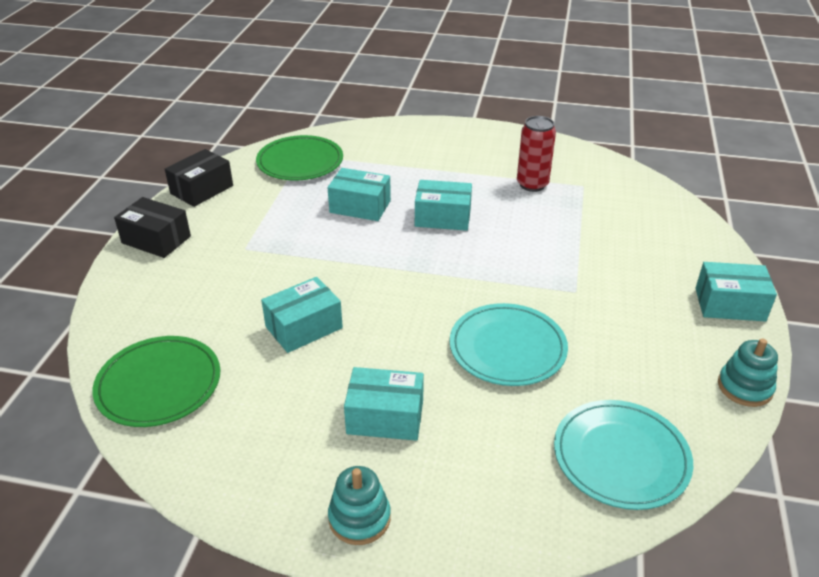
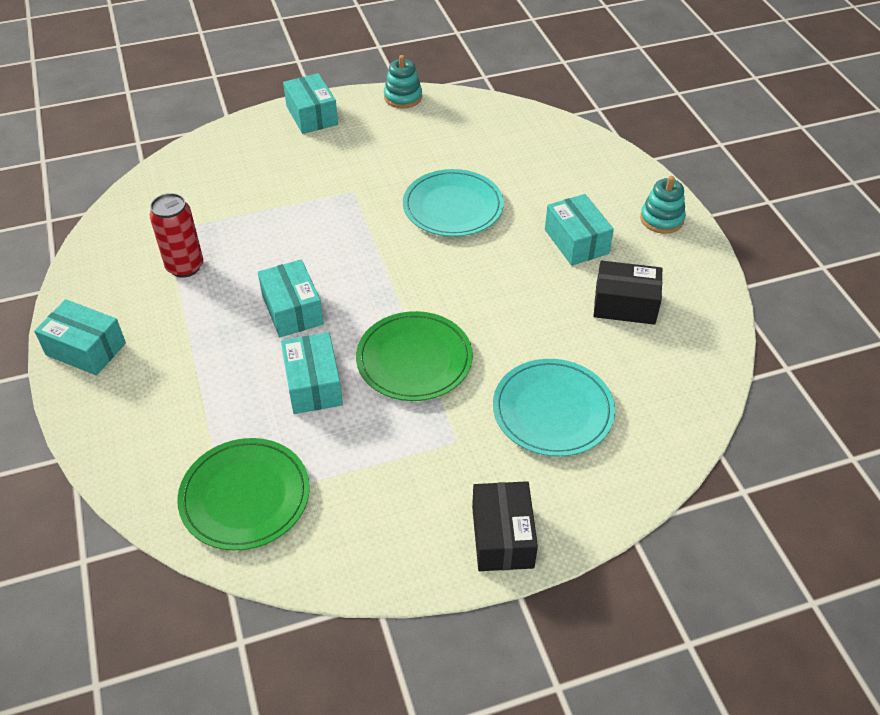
camera: 120 degrees left, 10 degrees up
green plate [93,336,220,427] -> green plate moved to [356,311,473,401]
black box [165,149,233,207] -> black box moved to [594,261,662,325]
turquoise box [261,277,343,353] -> turquoise box moved to [34,299,126,376]
turquoise plate [554,400,693,510] -> turquoise plate moved to [493,359,615,457]

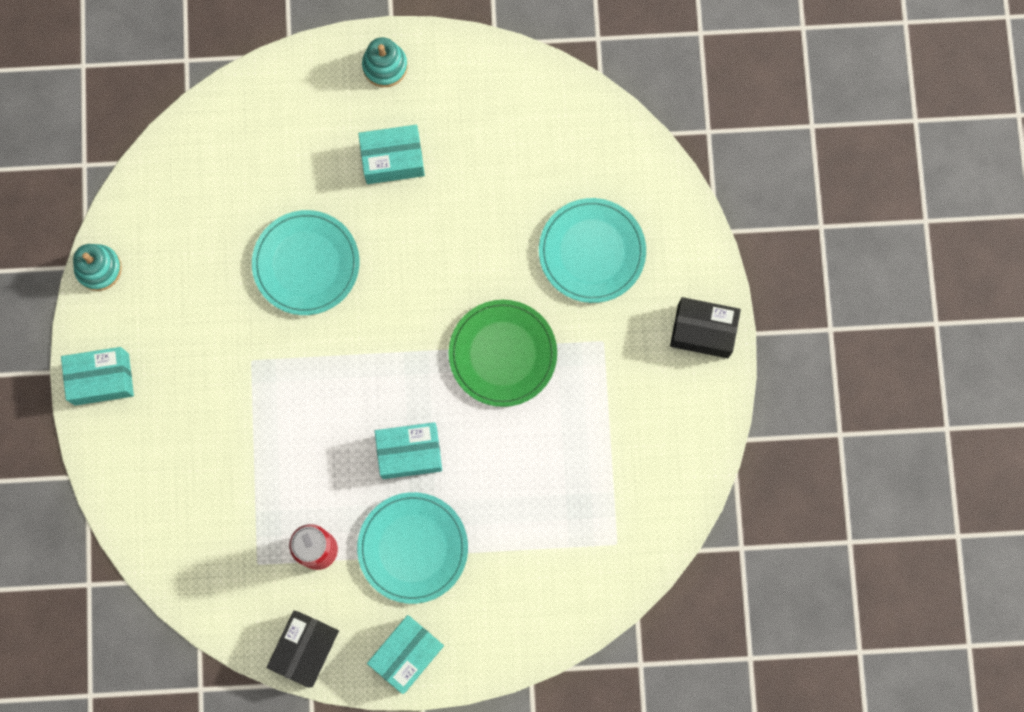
camera: 75 degrees left, 30 degrees up
green plate [177,438,310,551] -> none
turquoise box [281,332,343,414] -> none
black box [594,261,662,325] -> black box moved to [267,610,339,688]
none -> turquoise plate [357,492,468,604]

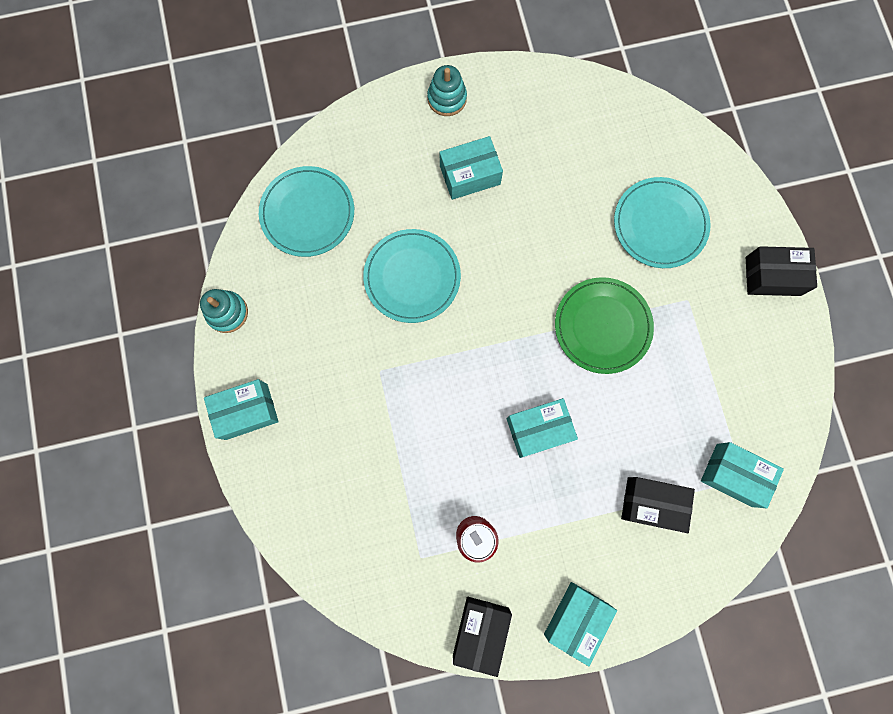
camera: 10 degrees left, 0 degrees up
turquoise plate [357,492,468,604] -> turquoise plate moved to [259,166,354,257]
none -> black box [621,477,695,533]
none -> turquoise box [701,442,784,508]

